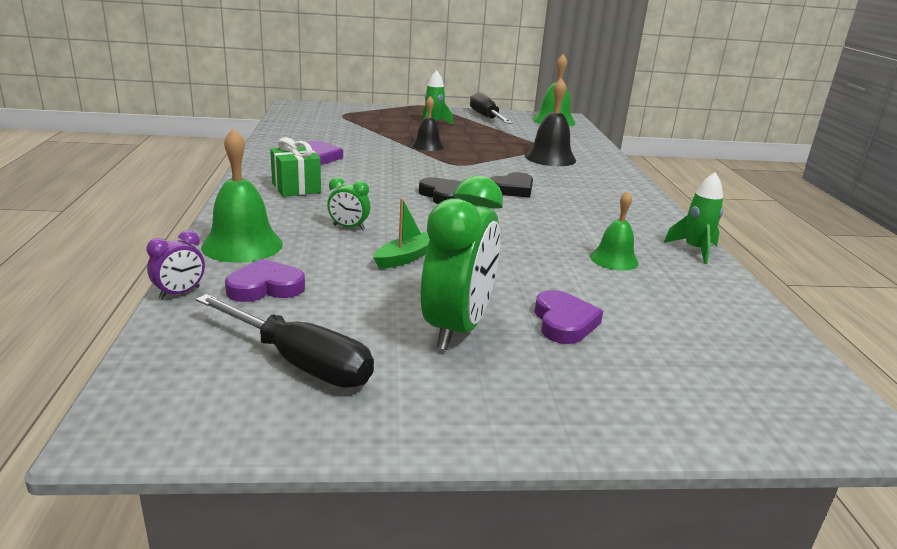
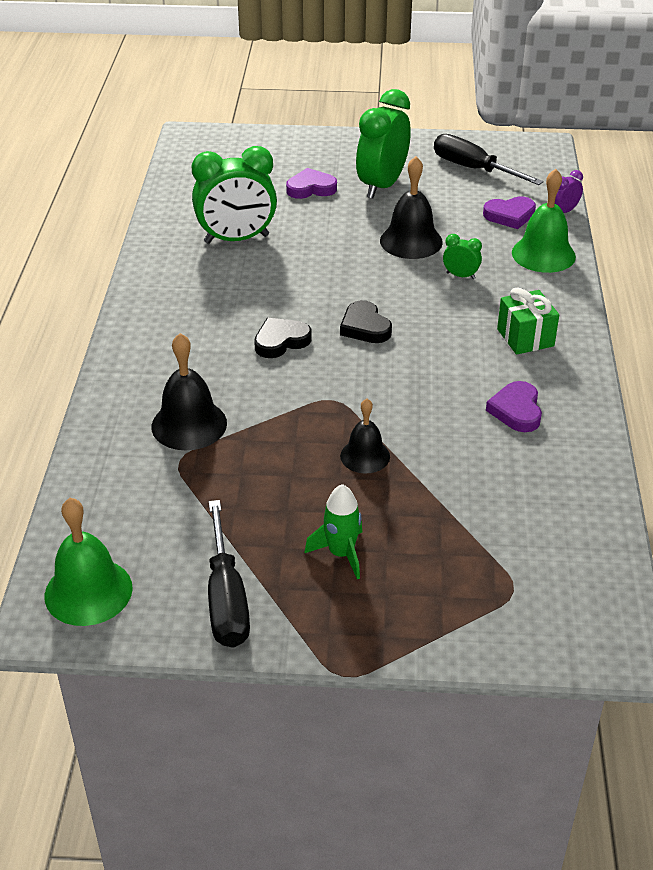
camera: 170 degrees left, 15 degrees up
green boat [373,198,430,269] -> black bell [380,156,443,259]
purple heart [535,290,603,344] -> purple heart turned 75 degrees clockwise [286,168,337,199]
green bell [590,191,639,271] -> green clock [192,146,277,244]
green rocket [664,172,723,264] -> none

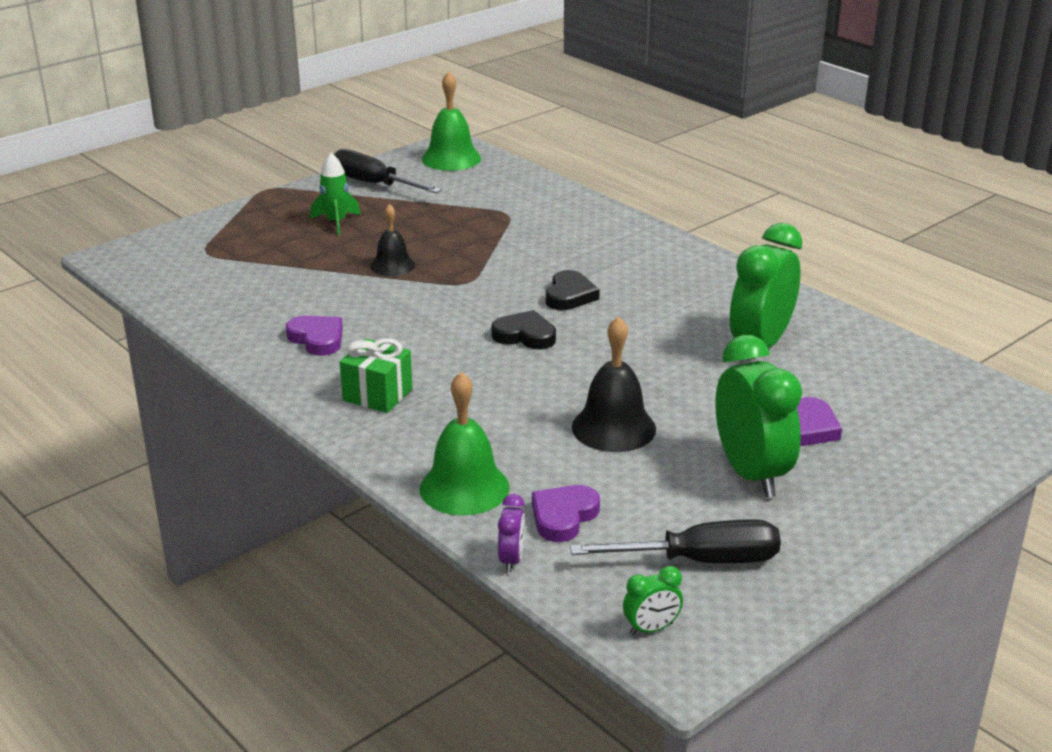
camera: 135 degrees right, 10 degrees down
black bell [152,333,227,450] -> none
green clock [443,234,482,279] -> green clock moved to [623,566,683,635]

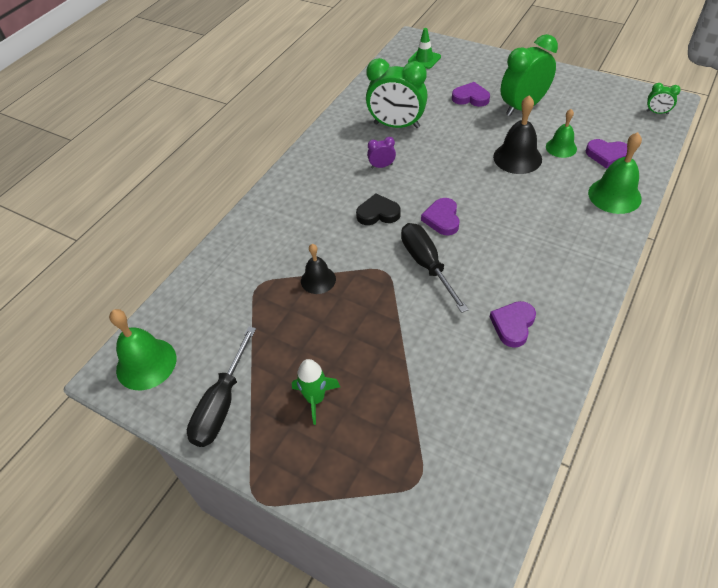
camera: 105 degrees left, 20 degrees up
green gift [340,338,413,413] -> none
black bell [370,204,415,276] -> black bell moved to [301,244,336,294]
black heart [491,310,556,349] -> purple heart [421,198,460,235]
purple clock [498,494,525,573] -> purple clock moved to [367,137,396,169]
black screwdriver [570,519,781,563] -> black screwdriver moved to [401,223,469,313]
green clock [623,566,683,635] -> green clock turned 150 degrees clockwise [646,83,681,114]
none -> green traffic cone [408,28,441,69]
none -> green bell [546,109,577,158]

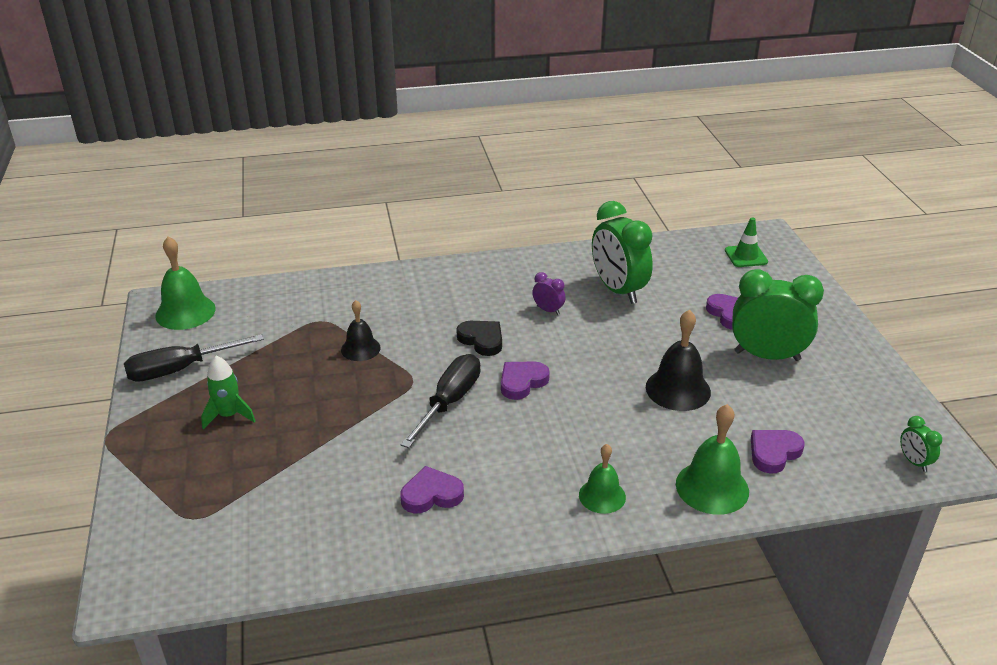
camera: 45 degrees right, 15 degrees down
green bell [546,109,577,158] -> green bell moved to [579,444,626,514]
purple heart [586,139,627,169] -> purple heart turned 75 degrees clockwise [751,430,804,474]

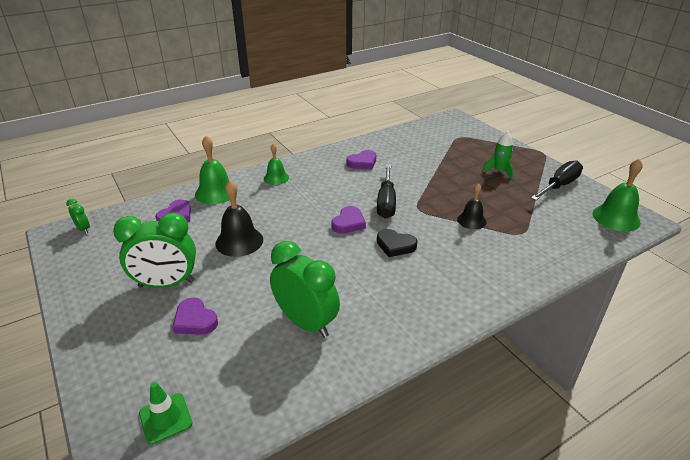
camera: 160 degrees right, 0 degrees up
purple clock [532,272,566,315] -> none

